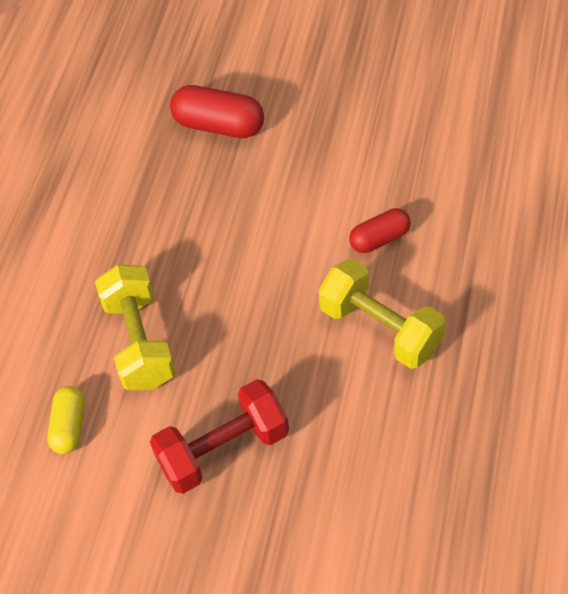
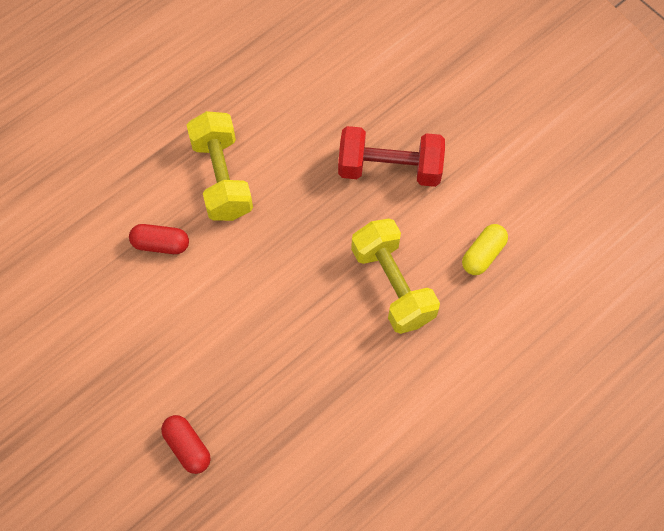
camera: 150 degrees left, 10 degrees up
yellow dumbbell [95,264,176,390] -> yellow dumbbell turned 45 degrees counterclockwise [351,219,440,334]
red capsule [170,85,264,138] -> red capsule [161,415,210,474], size x0.63

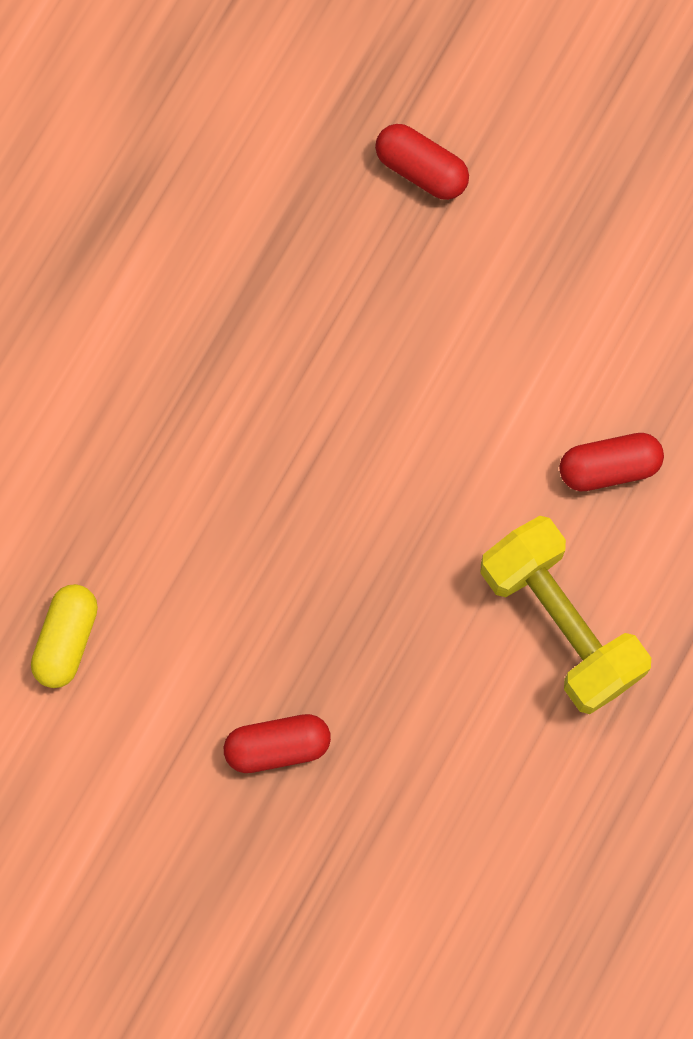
camera: 160 degrees right, 10 degrees up
red dumbbell [338,126,445,187] -> red capsule [224,714,331,773]
yellow dumbbell [351,219,440,334] -> none

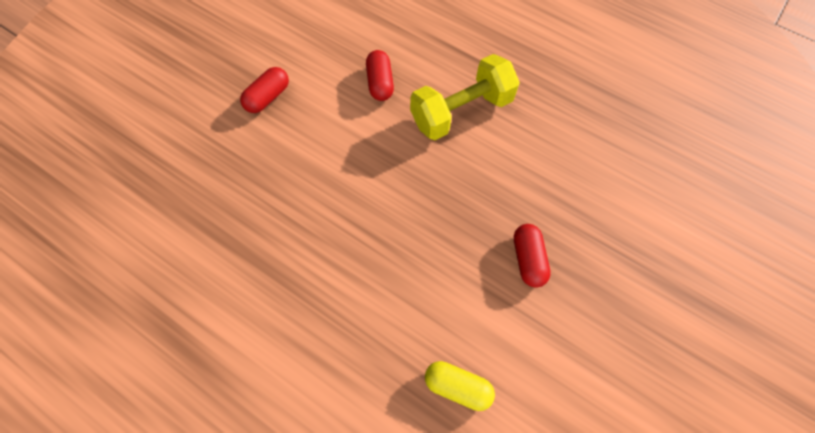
camera: 85 degrees left, 10 degrees down
red capsule [375,124,469,200] -> red capsule moved to [240,67,289,113]

